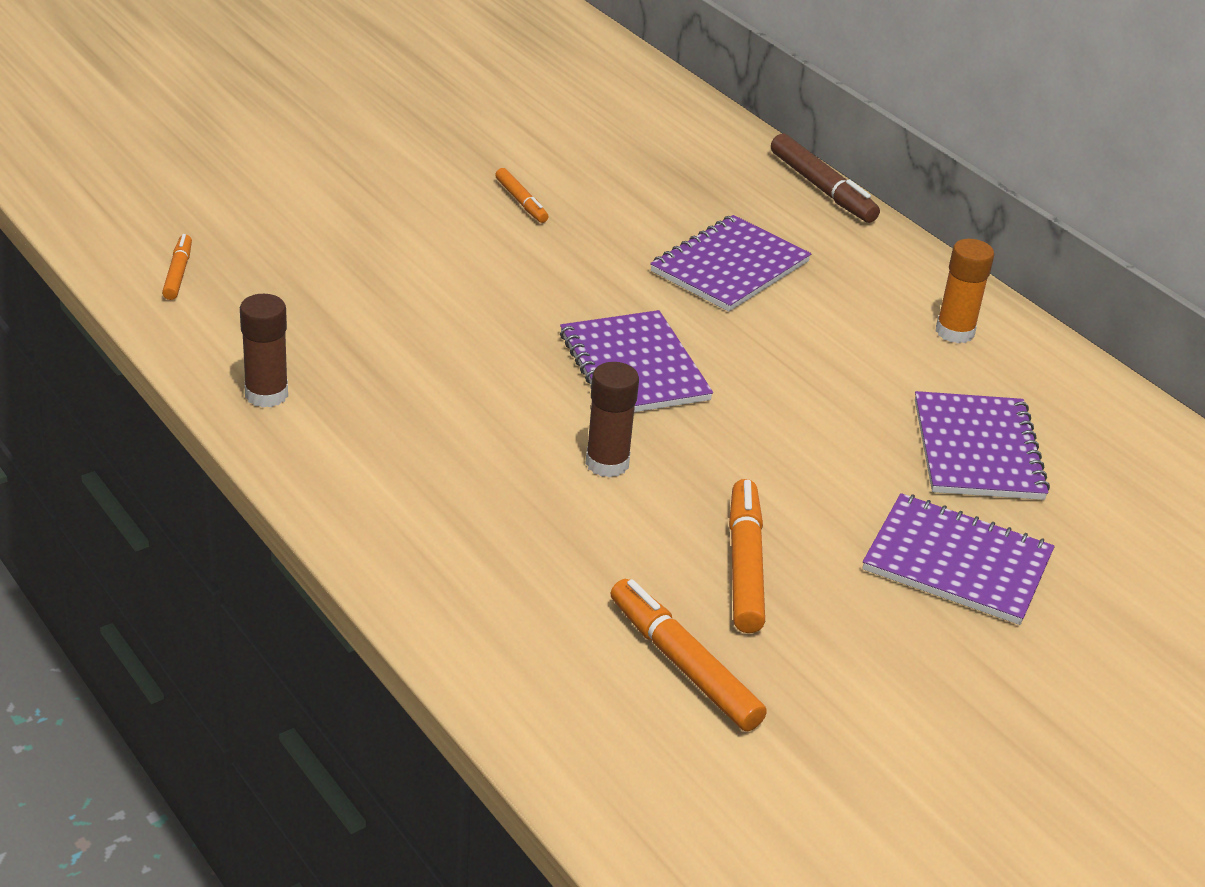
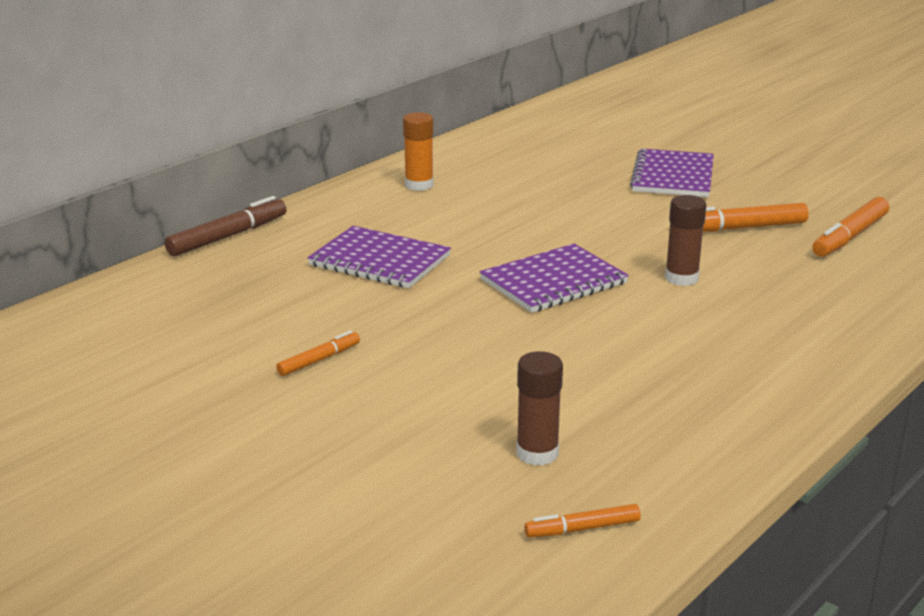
camera: 100 degrees left, 10 degrees down
brown glue stick [240,294,288,408] -> brown glue stick moved to [516,351,563,466]
purple notebook [915,391,1050,500] -> none

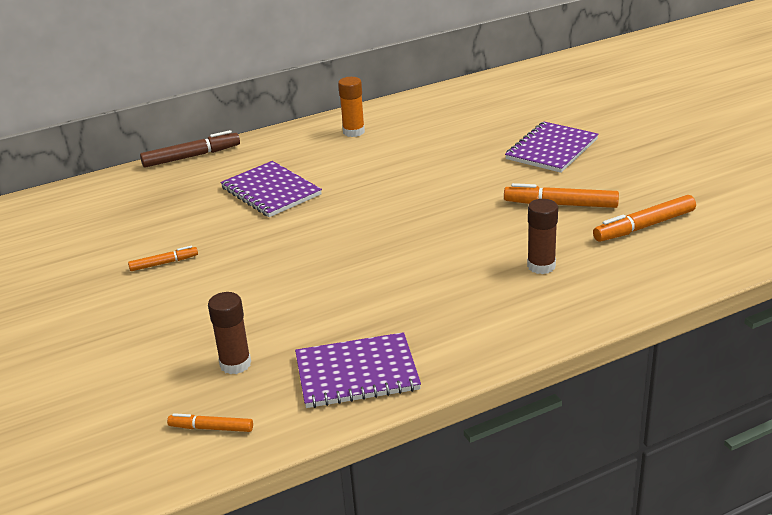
camera: 25 degrees right, 5 degrees up
purple notebook [480,244,629,313] -> purple notebook moved to [295,332,421,408]
brown glue stick [665,195,707,286] -> brown glue stick moved to [527,199,558,274]

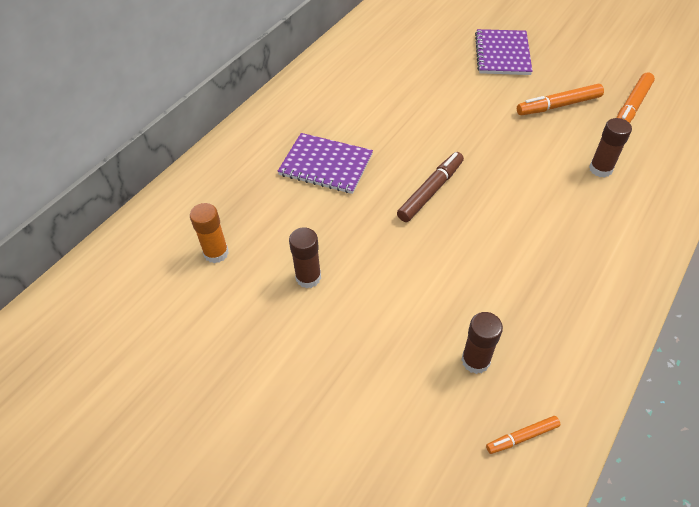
camera: 30 degrees left, 20 degrees up
orange marker [128,246,198,271] -> brown glue stick [289,227,321,288]
brown marker [140,130,240,168] -> brown marker moved to [397,152,464,222]
purple notebook [295,332,421,408] -> none
orange glue stick [338,77,365,137] -> orange glue stick moved to [190,203,229,263]

